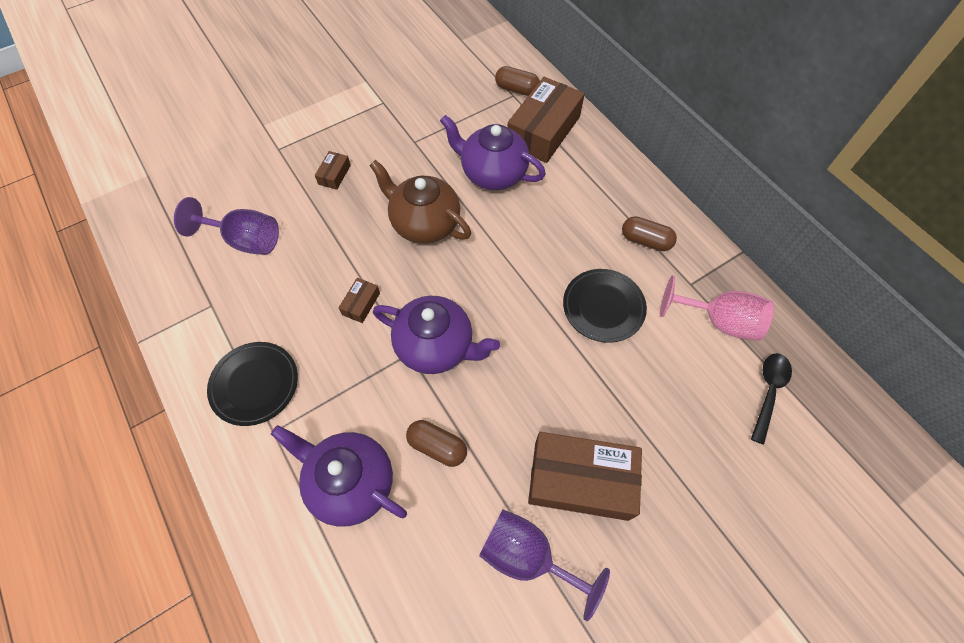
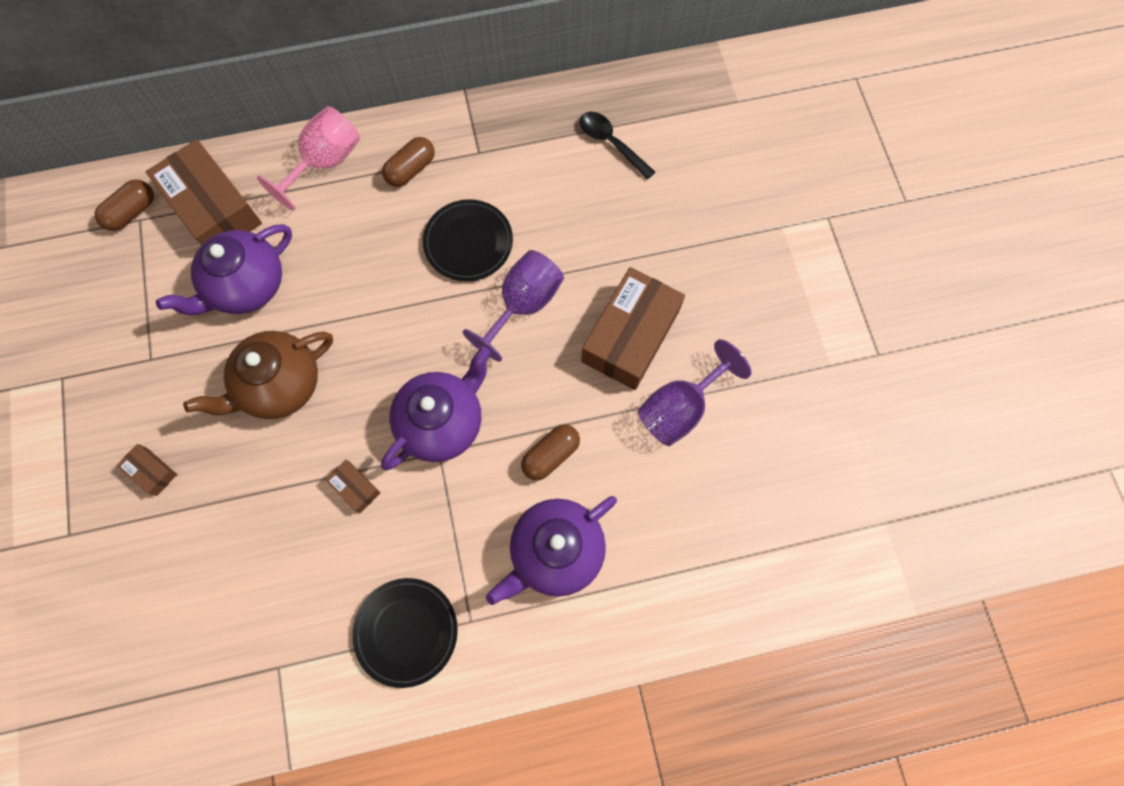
camera: 70 degrees left, 10 degrees up
purple goblet [174,197,279,255] -> purple goblet moved to [463,250,564,362]
pink goblet [660,276,774,341] -> pink goblet moved to [257,106,360,211]

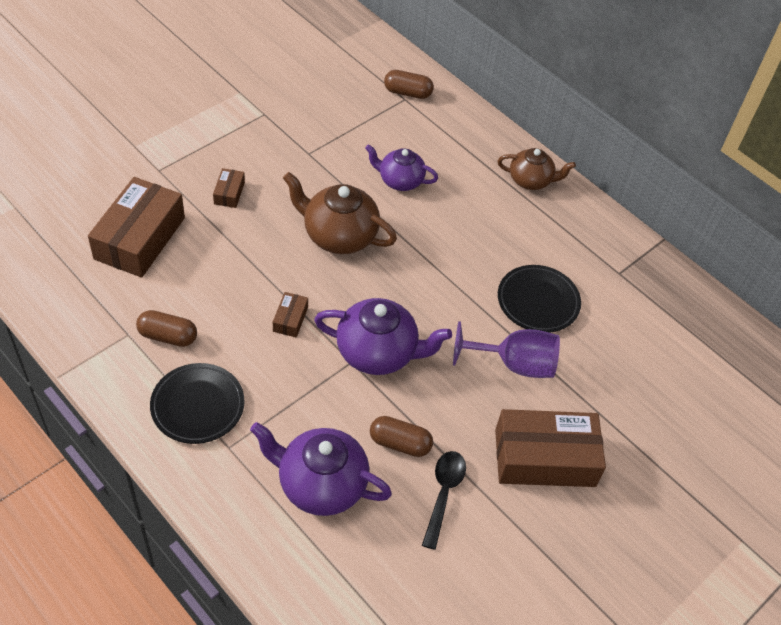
camera: 55 degrees right, 20 degrees down
brown box [146,139,262,245] -> brown box moved to [88,177,185,278]
purple teapot [156,224,292,316] -> purple teapot [365,144,438,191], size x0.64
pink goblet [257,106,360,211] -> brown teapot [498,148,576,190]
brown capsule [382,137,435,187] -> brown capsule moved to [136,310,197,347]
black spoon [580,111,655,180] -> black spoon moved to [422,451,466,550]
purple goblet [638,339,752,446] -> none

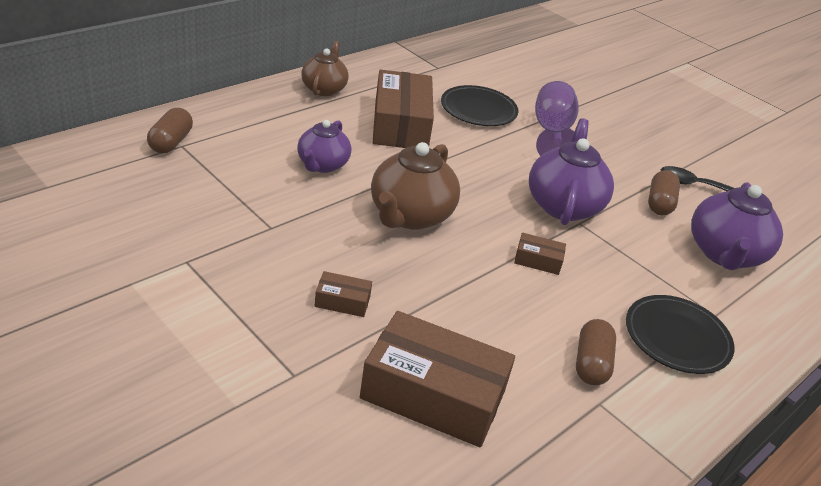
camera: 90 degrees left, 15 degrees down
brown box [495,409,606,487] -> brown box moved to [373,70,434,148]

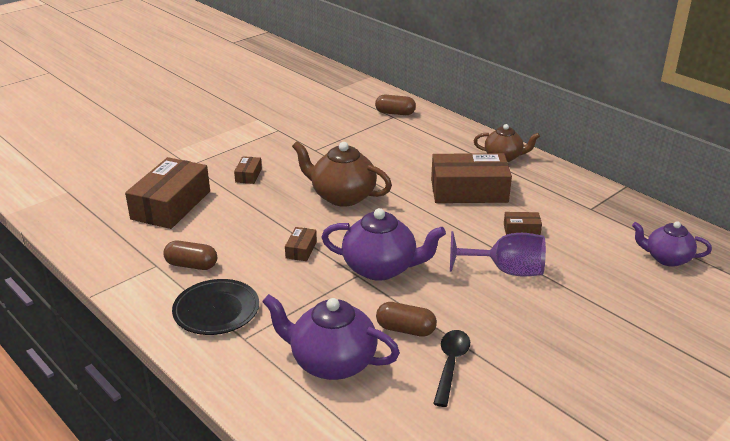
camera: 95 degrees right, 5 degrees down
purple teapot [297,120,351,173] -> purple teapot moved to [632,221,712,267]
black plate [441,85,519,126] -> brown box [504,212,542,235]

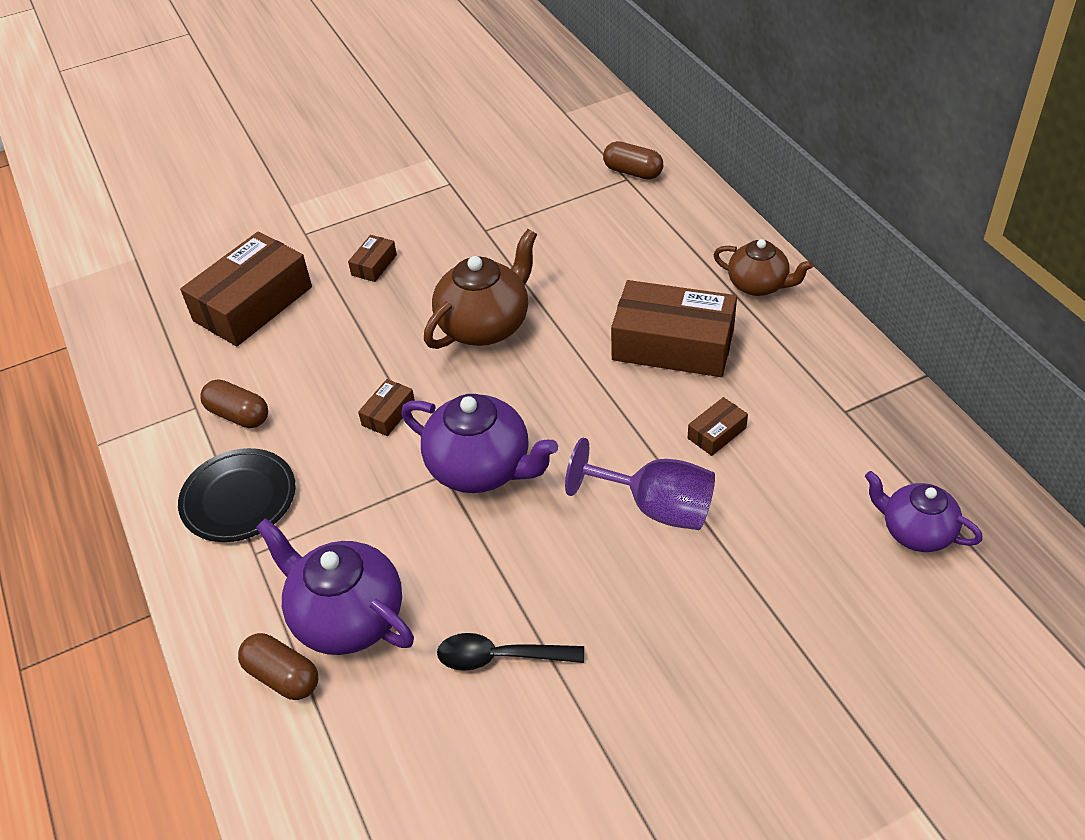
camera: 20 degrees right, 15 degrees up
brown teapot [292,141,392,207] -> brown teapot turned 90 degrees clockwise [424,229,537,349]
brown capsule [376,302,437,337] -> brown capsule moved to [238,633,318,700]
black spoon [433,330,470,407] -> black spoon turned 120 degrees counterclockwise [437,633,584,671]
brown box [504,212,542,235] -> brown box turned 60 degrees counterclockwise [688,397,748,456]

